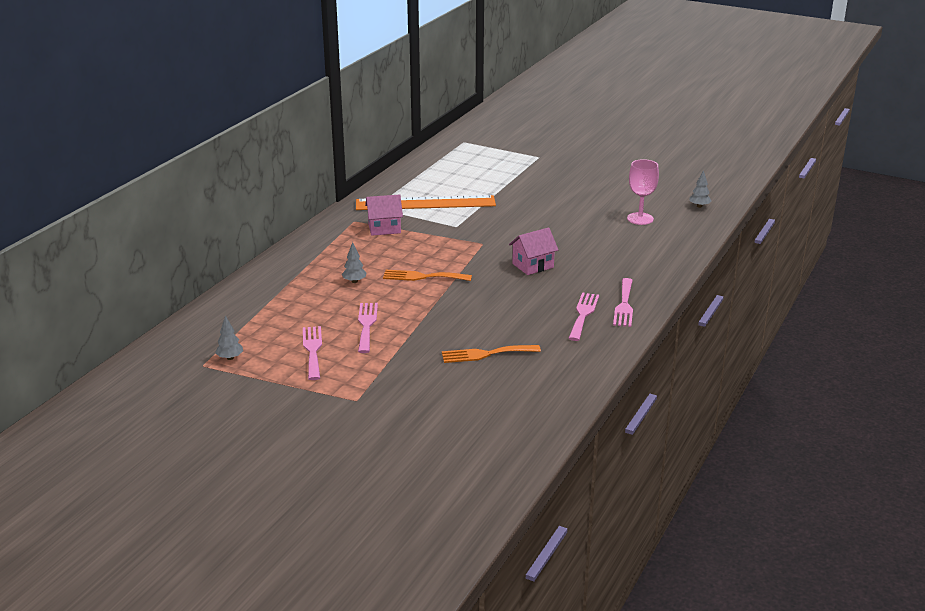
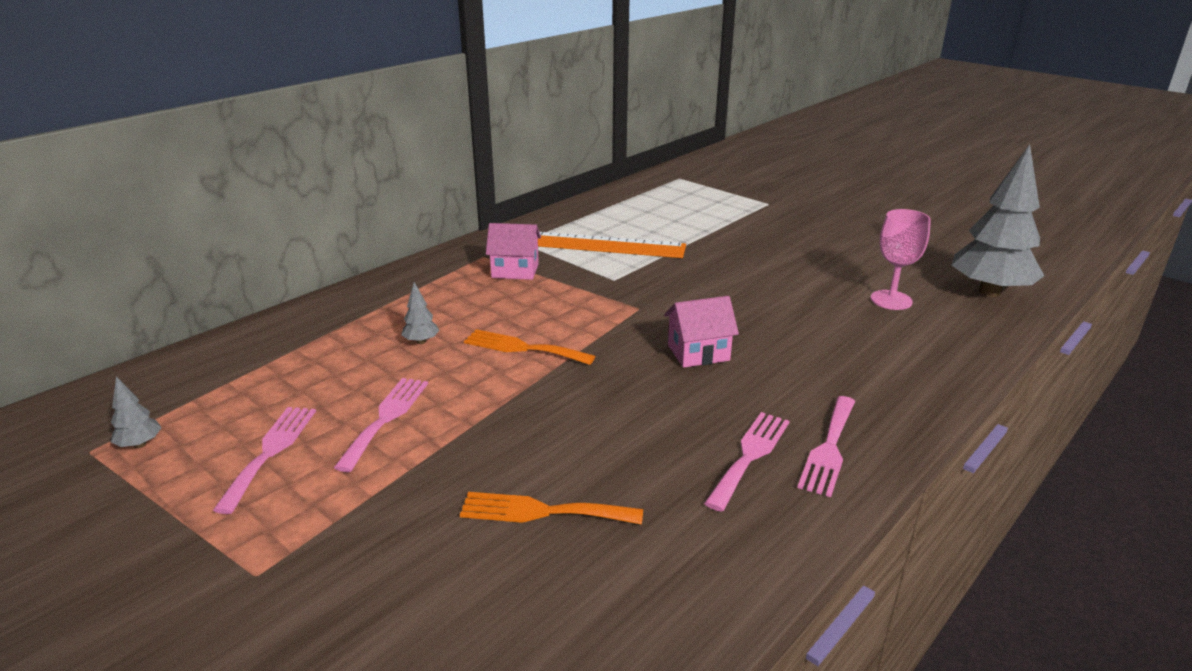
camera: 15 degrees right, 0 degrees up
grey tree [689,170,711,208] -> grey tree [952,144,1044,297], size x2.50

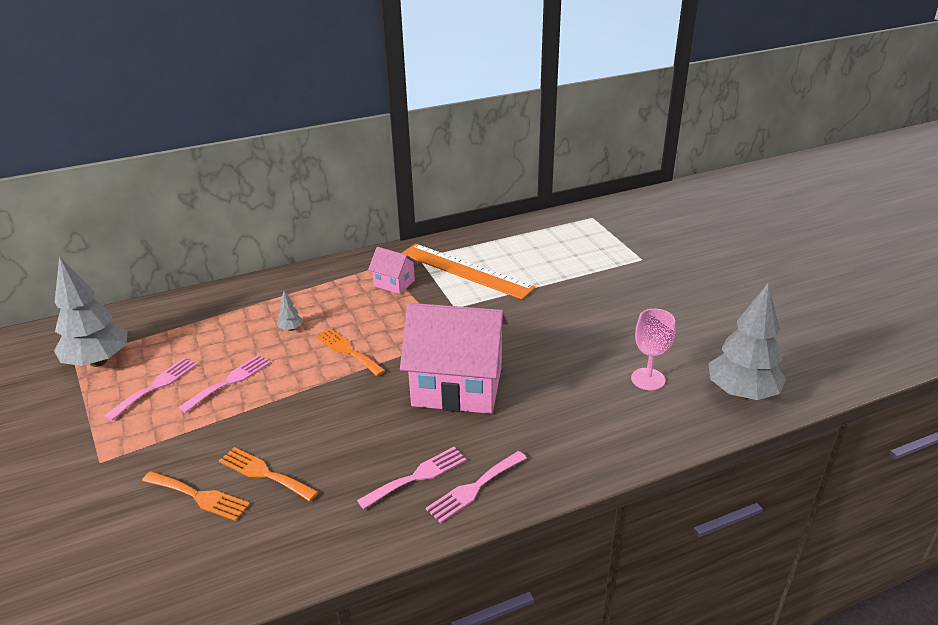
camera: 25 degrees right, 5 degrees up
grey tree [111,376,162,448] -> grey tree [54,256,128,367], size x2.50
pink house [664,296,739,368] -> pink house [400,303,508,414], size x2.13
none -> orange fork [142,471,250,521]

